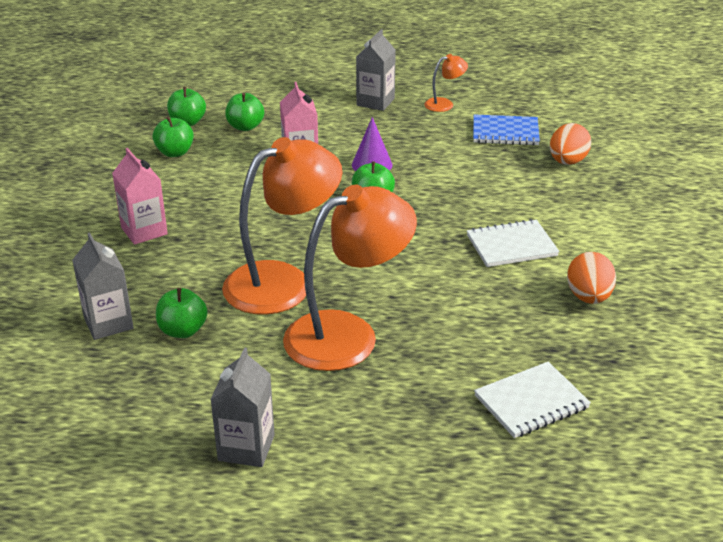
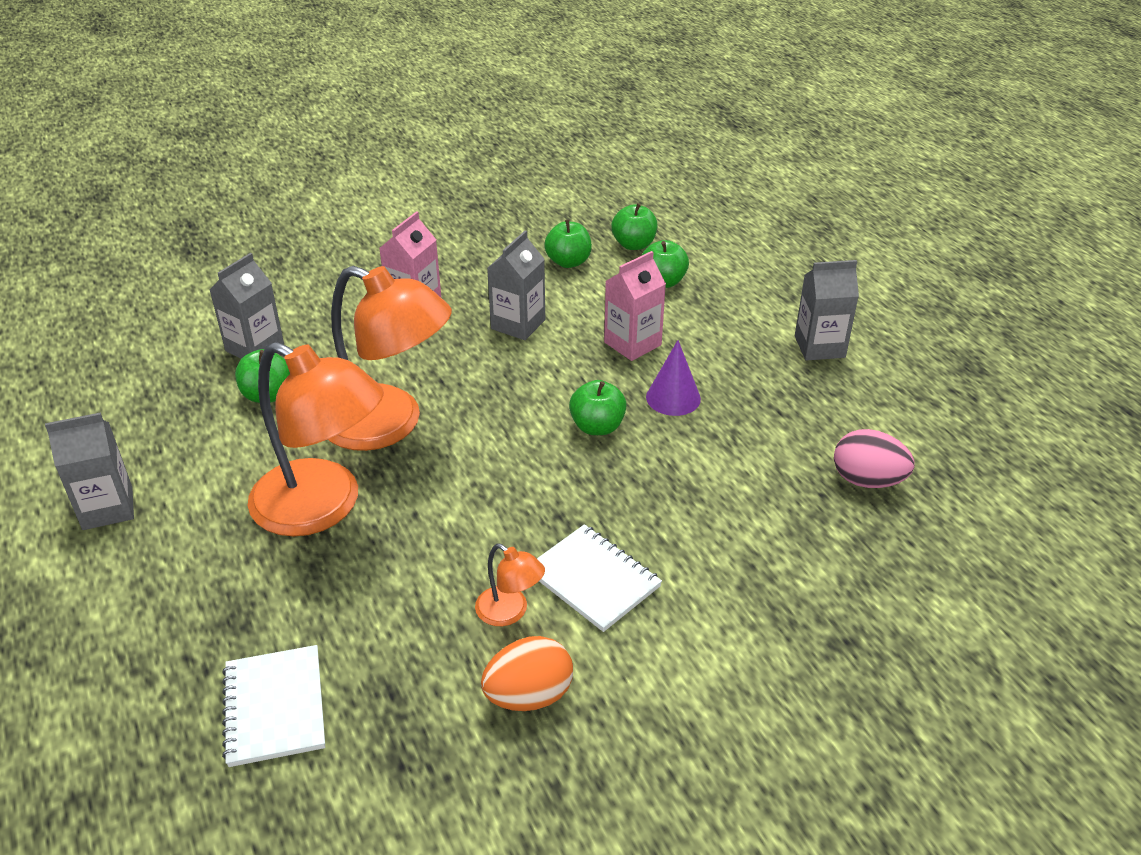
camera: 60 degrees right, 5 degrees up
orange lamp [424,54,468,112] -> orange lamp moved to [475,544,545,626]
blue notebook [473,114,540,146] -> pink egg [834,429,914,488]
white notebook [474,362,591,438] -> white notebook turned 45 degrees clockwise [222,645,325,767]
orange egg [550,123,591,165] -> none
none -> grey carton [487,230,545,340]

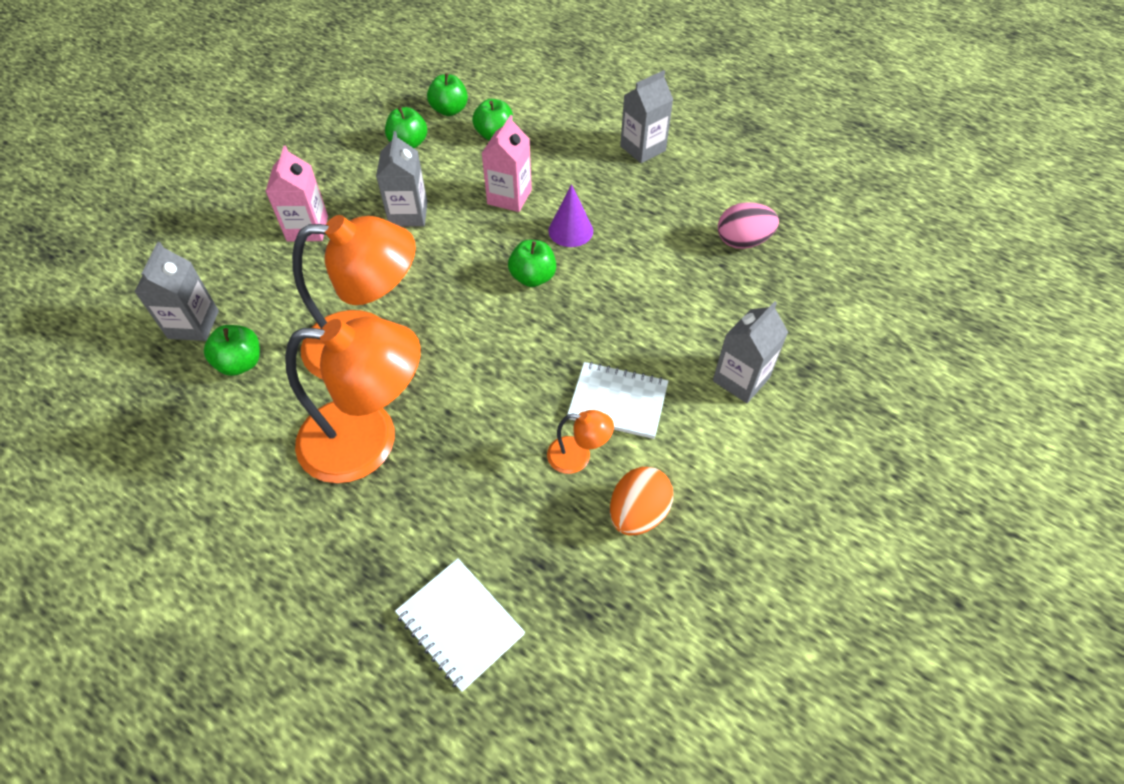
camera: 30 degrees left, 15 degrees up
grey carton [45,412,134,530] -> grey carton moved to [713,301,788,403]

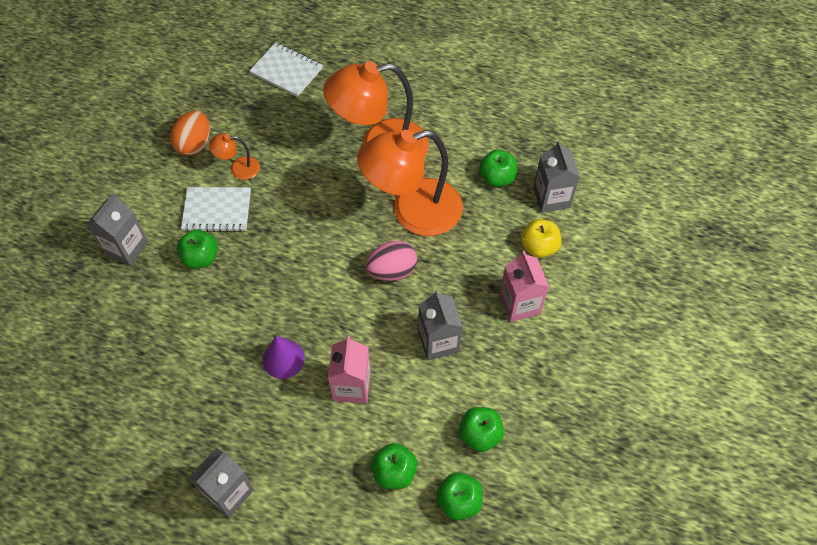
camera: 165 degrees right, 5 degrees up
green apple [508,240,556,287] -> green apple moved to [177,230,218,269]
pink egg [718,202,779,249] -> pink egg moved to [366,241,417,281]
none -> yellow apple [521,219,561,258]

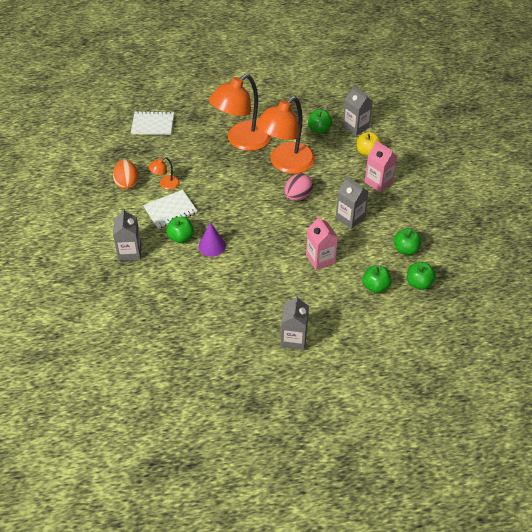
camera: 30 degrees left, 10 degrees down
purple cone [262,336,305,379] -> purple cone moved to [199,222,226,257]

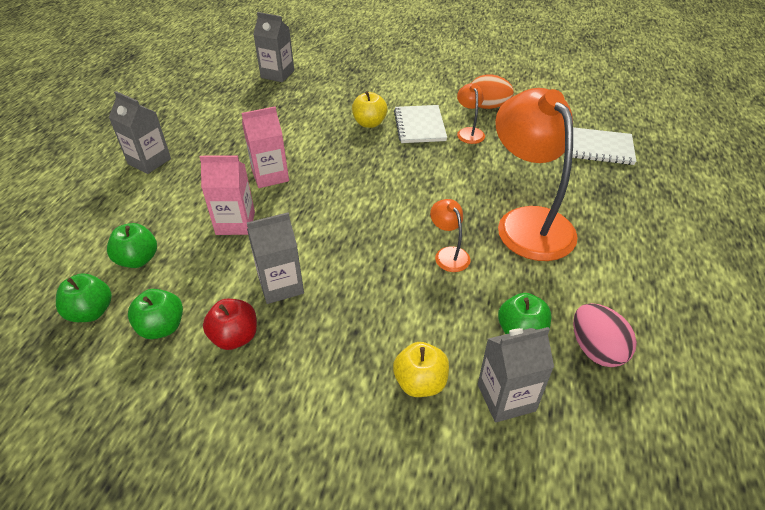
camera: 115 degrees right, 5 degrees down
grey carton [113,208,141,261] -> grey carton moved to [253,12,294,82]
white notebook [131,111,174,135] -> white notebook turned 75 degrees clockwise [572,127,636,165]
green apple [166,217,194,243] -> yellow apple [352,91,388,128]
purple cone [199,222,226,257] -> none
orange lamp [256,96,315,174] -> orange lamp [430,199,471,272], size x0.43
pink egg [284,173,313,201] -> pink egg moved to [573,303,637,367]
pink carton [365,141,397,192] -> pink carton moved to [241,106,289,188]
none -> red apple [203,299,257,350]

